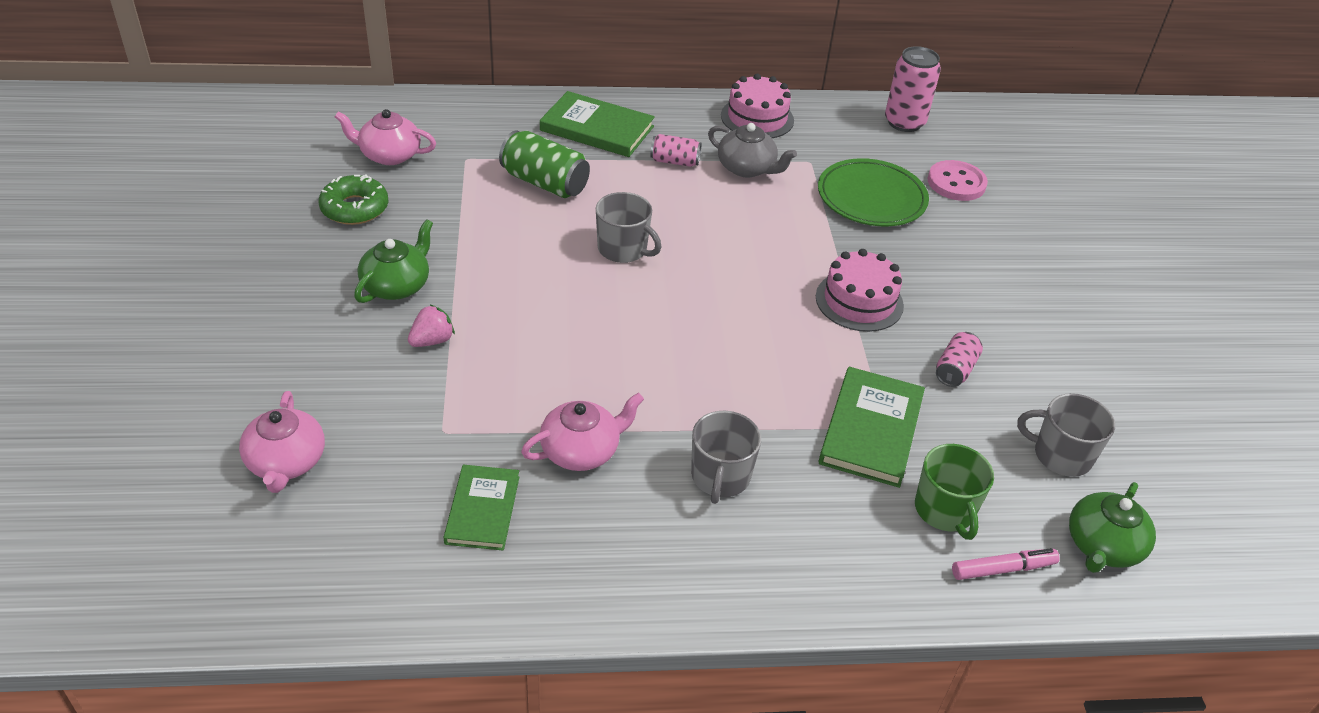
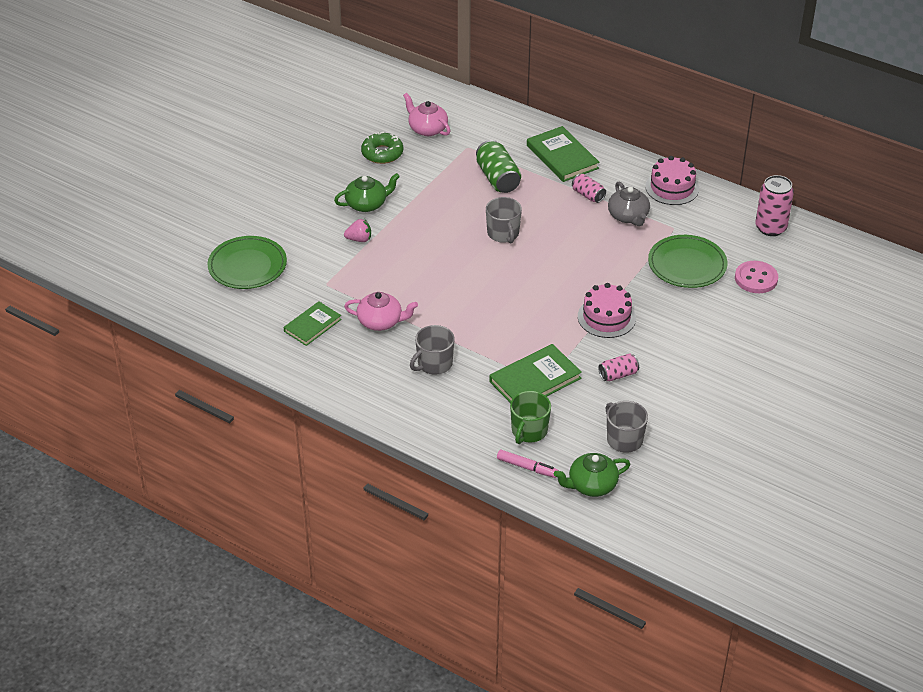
camera: 40 degrees right, 0 degrees up
pink teapot [239,391,325,493] -> green plate [207,236,287,289]

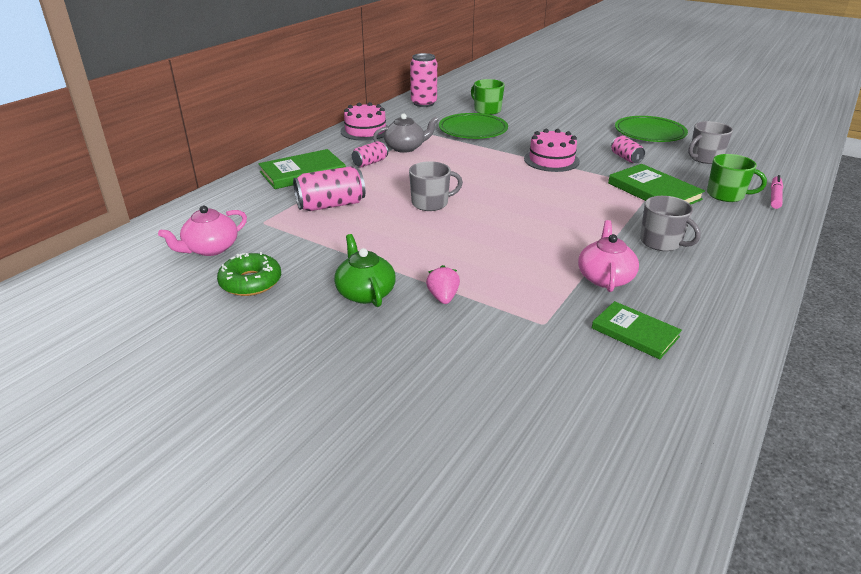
camera: 90 degrees left, 10 degrees down
green plate [207,236,287,289] -> green plate moved to [615,116,688,142]
green can [476,140,521,193] -> pink can [293,166,365,211]
green teapot [554,453,630,497] -> none
pink button [735,261,778,293] -> green mug [471,79,505,115]

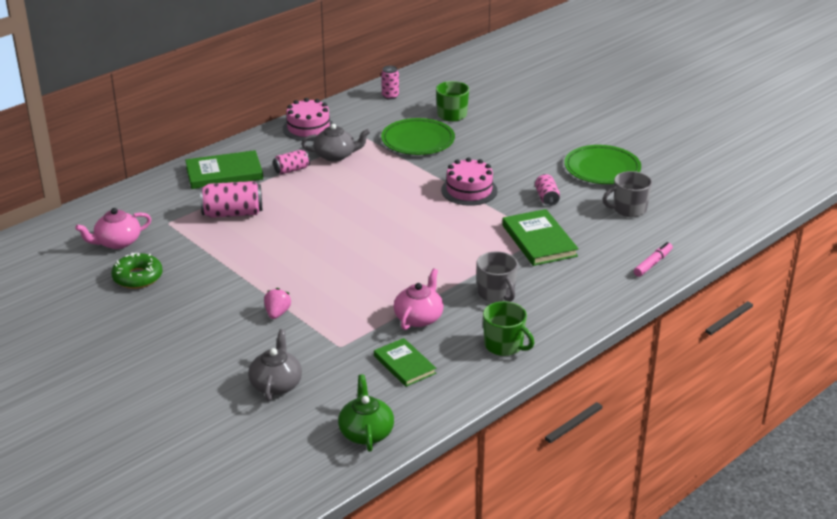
camera: 15 degrees right, 0 degrees up
green teapot [334,234,396,307] -> green teapot moved to [338,374,394,452]
grey mug [409,161,463,211] -> none
pink can [410,53,437,107] -> pink can [381,66,399,100], size x0.60
green mug [707,154,767,202] -> green mug moved to [483,301,534,356]
none -> grey teapot [248,329,302,401]

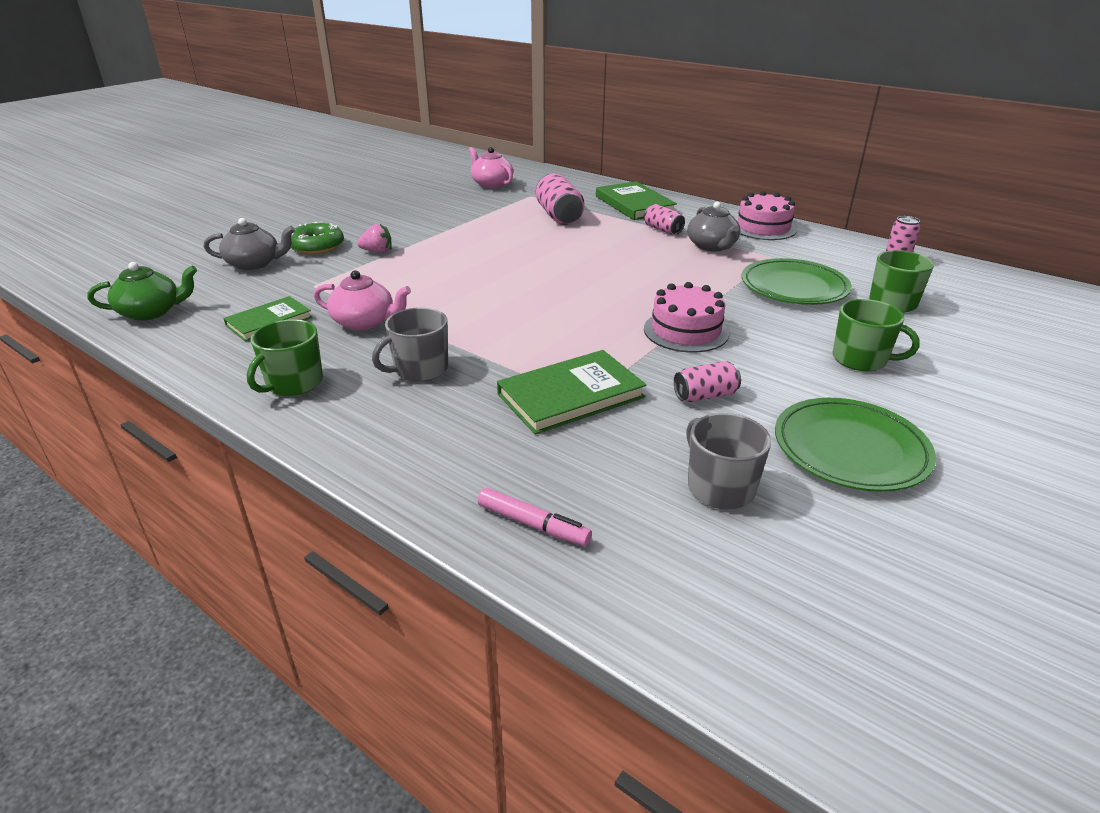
camera: 80 degrees right, 0 degrees up
green donut [111,253,163,289] -> green donut moved to [291,222,344,255]
none -> green mug [832,299,920,371]

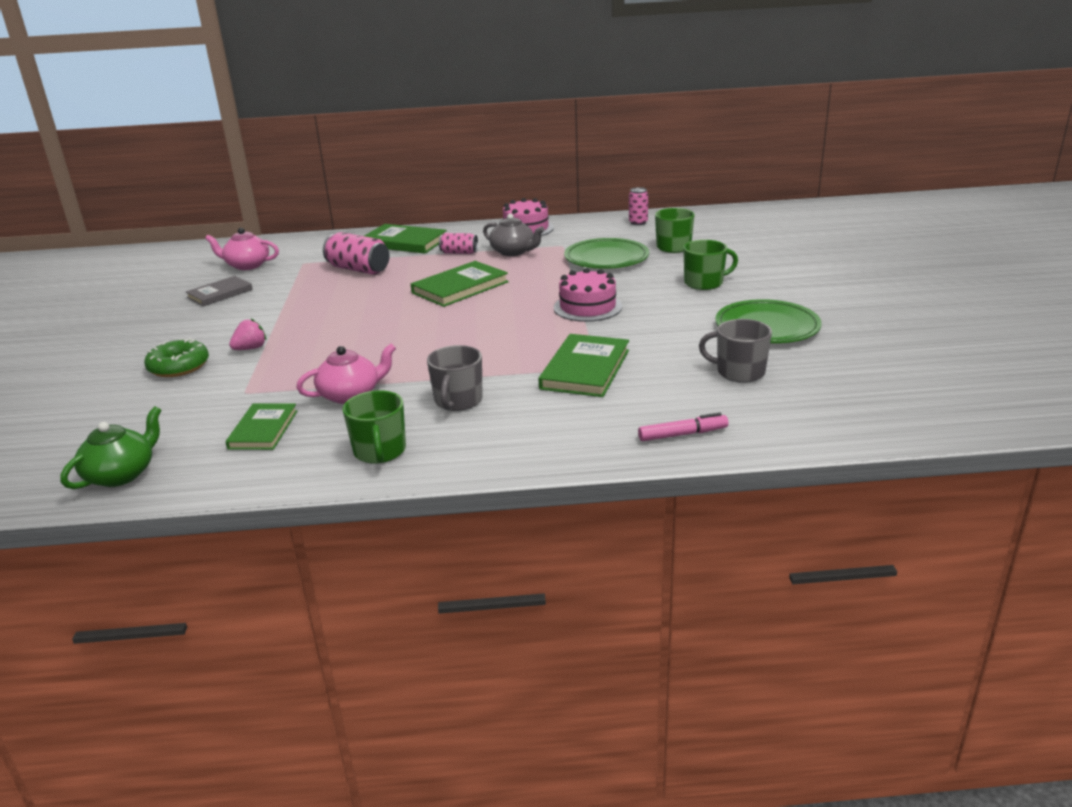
camera: 40 degrees left, 5 degrees down
grey teapot [204,218,295,270] -> none
pink can [674,361,741,402] -> none
none -> grey book [186,276,253,306]
none -> green book [411,261,509,307]

